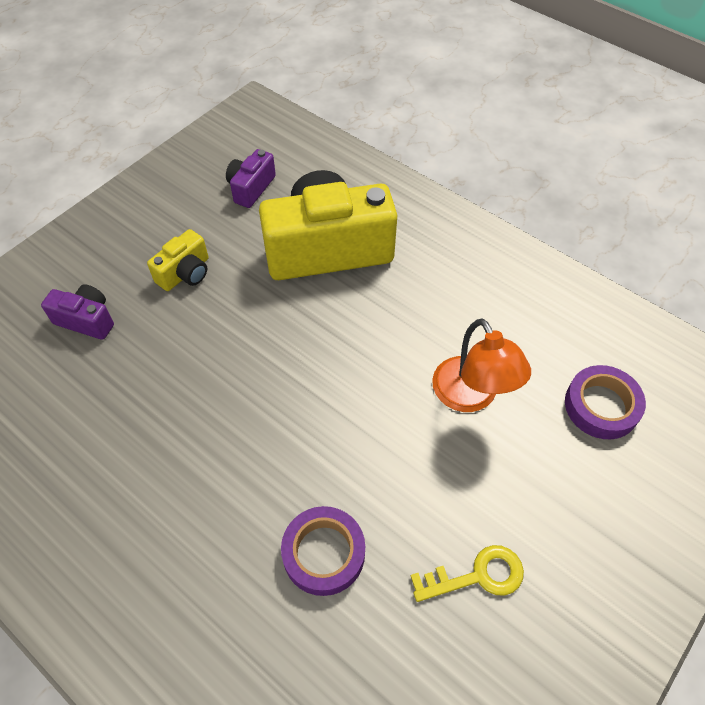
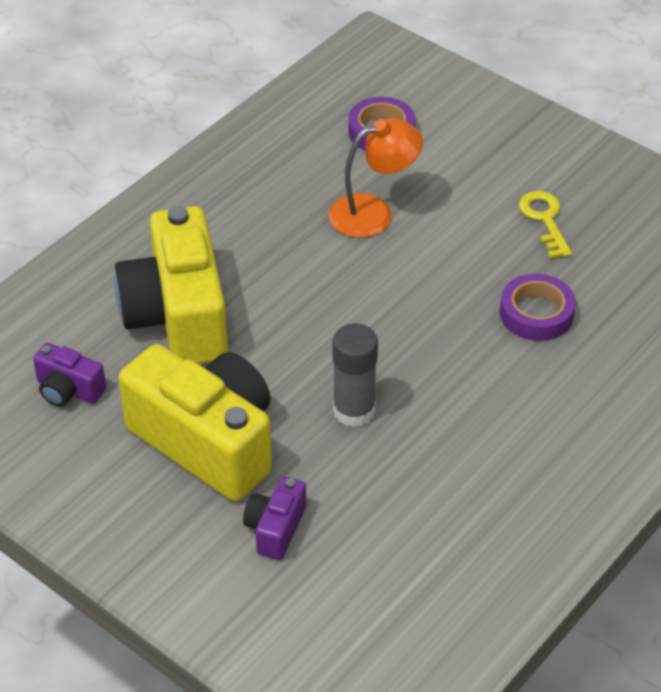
camera: 90 degrees left, 10 degrees down
yellow camera [147,229,208,291] -> yellow camera [119,344,272,501], size x2.19
none -> grey glue stick [332,323,378,427]

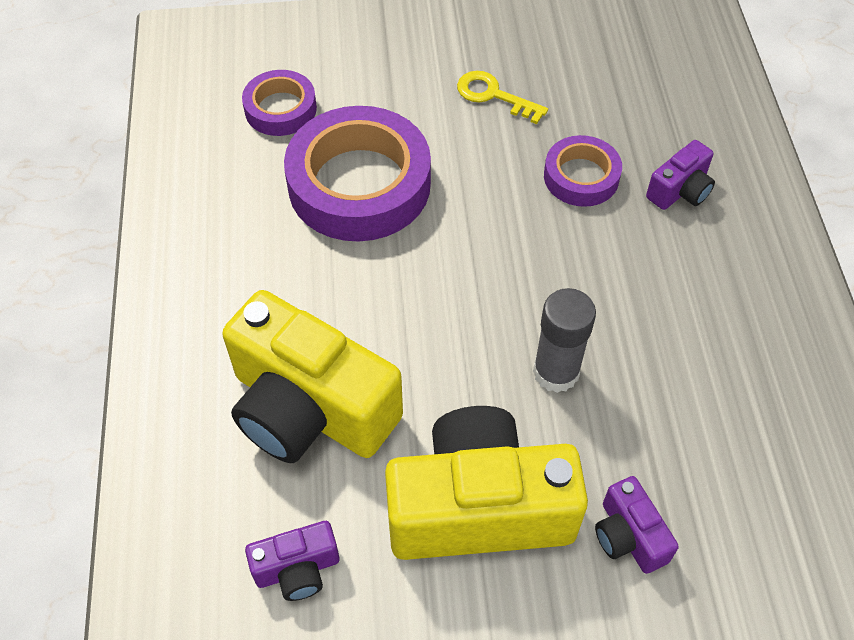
camera: 45 degrees left, 10 degrees up
orange lamp [329,118,423,237] -> purple tape [284,106,431,242]
none -> purple camera [646,140,715,210]

